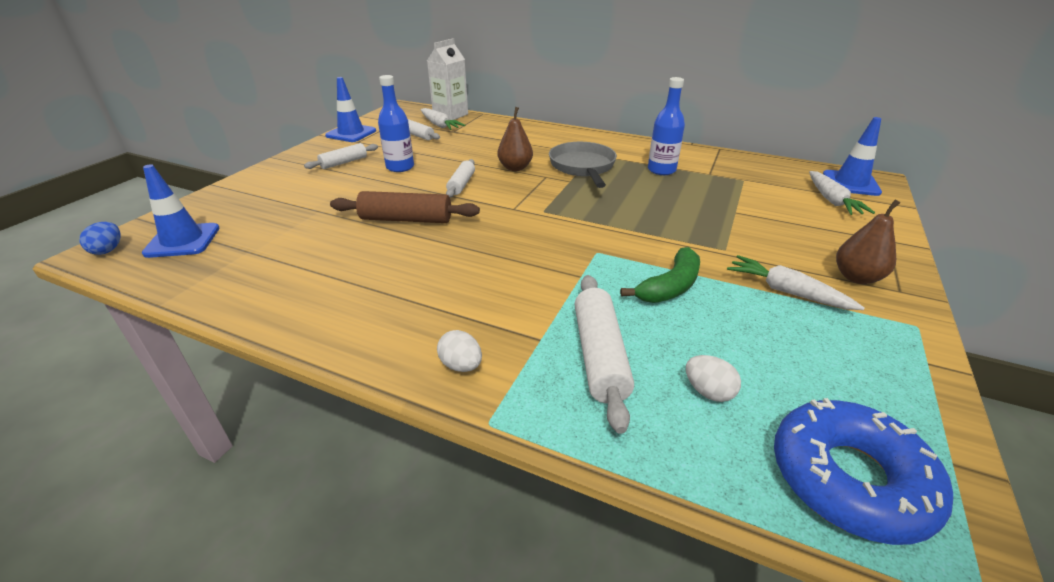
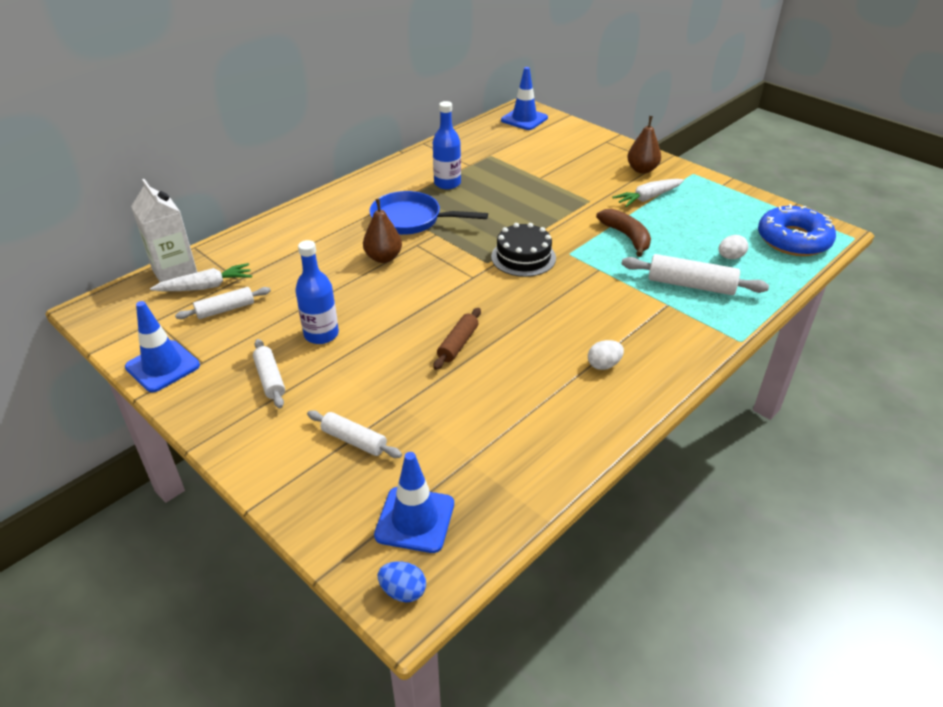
camera: 70 degrees left, 5 degrees up
brown rolling pin [330,191,480,223] -> brown rolling pin [433,308,481,370], size x0.64
white egg [437,330,482,372] -> white egg moved to [588,340,624,370]
white rolling pin [446,159,475,198] -> white rolling pin moved to [307,410,402,458]
grey pan [549,142,617,188] -> blue pan [369,191,488,235]
green banana [620,247,700,303] -> brown banana [596,209,651,257]
white carrot [809,171,875,215] -> none
none -> black cake [491,223,556,277]

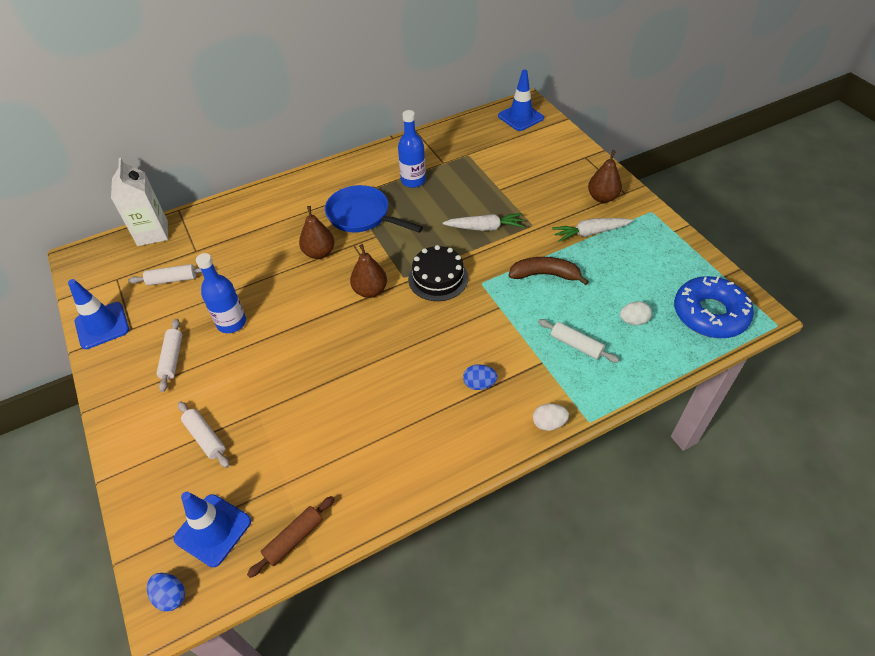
camera: 20 degrees right, 10 degrees up
white carrot [150,263,252,291] -> white carrot moved to [443,213,525,231]
brown rolling pin [433,308,481,370] -> brown rolling pin moved to [247,496,334,578]
white egg [588,340,624,370] -> white egg moved to [533,403,569,431]
brown banana [596,209,651,257] -> brown banana turned 75 degrees counterclockwise [509,257,589,285]
white rolling pin [622,254,769,295] -> white rolling pin [538,319,619,363], size x0.64
none -> brown pear [350,244,387,298]
none -> blue egg [463,364,498,390]

